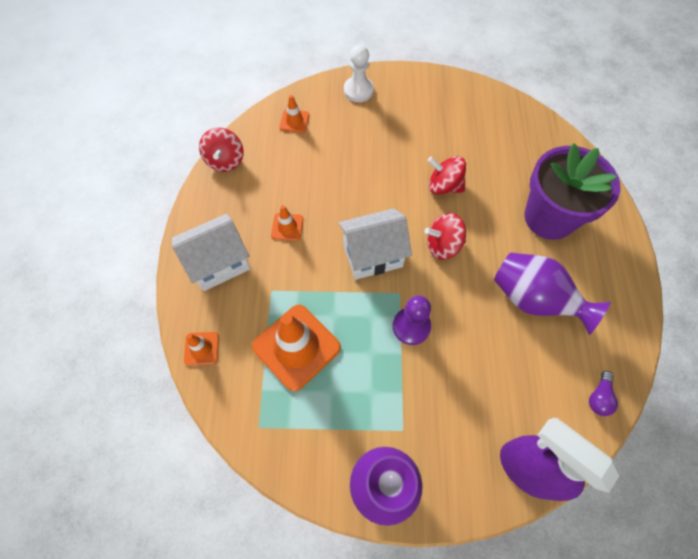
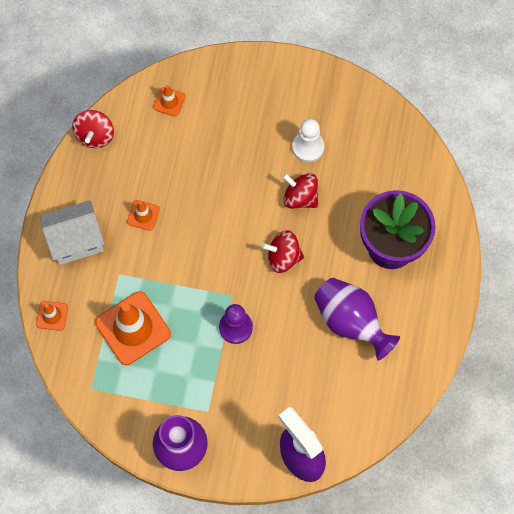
camera: 10 degrees right, 5 degrees up
white house [338,208,412,280] -> none
white pawn [344,45,374,102] -> white pawn moved to [292,119,324,162]
purple light bulb [589,371,618,416] -> none

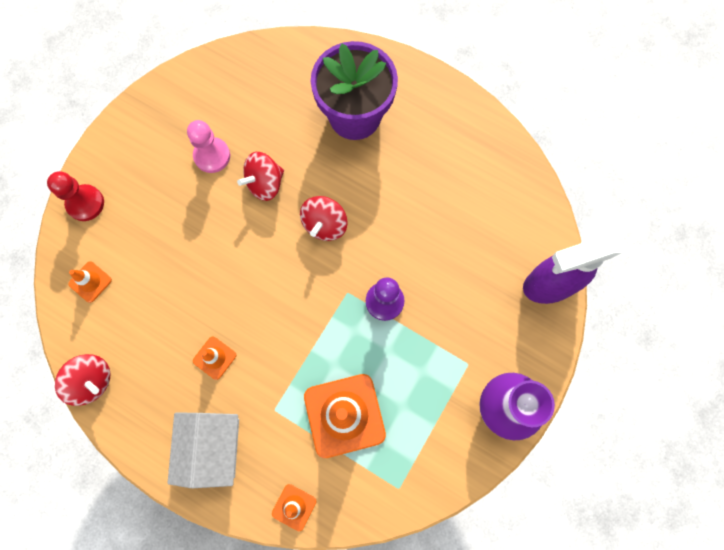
camera: 70 degrees left, 5 degrees up
white pawn [292,119,324,162] -> pink pawn [187,120,230,173]
purple vase [314,278,400,361] -> none
none -> red pawn [47,171,104,221]

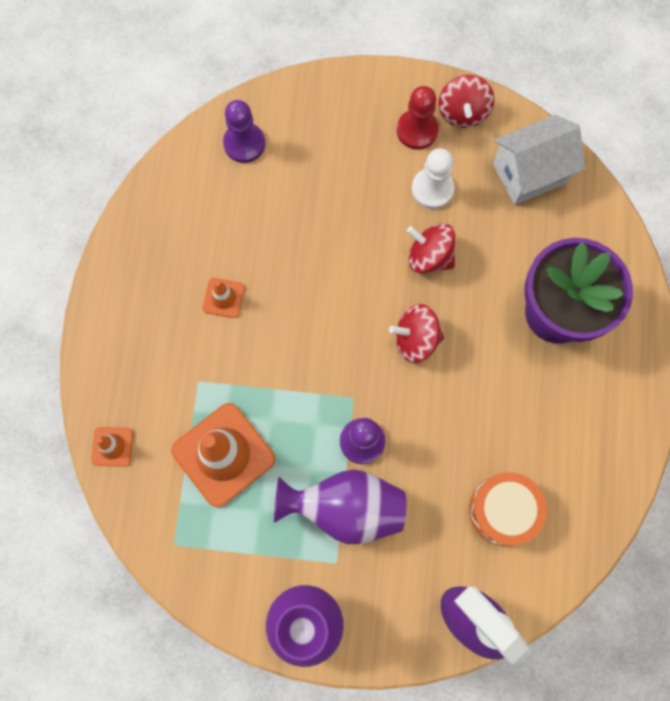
camera: 65 degrees right, 0 degrees up
red pawn [47,171,104,221] -> red pawn moved to [397,86,439,149]
red spinning top [55,354,110,406] -> red spinning top moved to [439,74,494,128]
orange traffic cone [69,262,112,303] -> purple pawn [223,100,265,163]
white house [167,413,239,488] -> white house moved to [493,115,585,205]
pink pawn [187,120,230,173] -> white pawn [412,148,454,209]
none -> purple vase [274,469,406,544]
none -> orange drum [469,472,547,546]

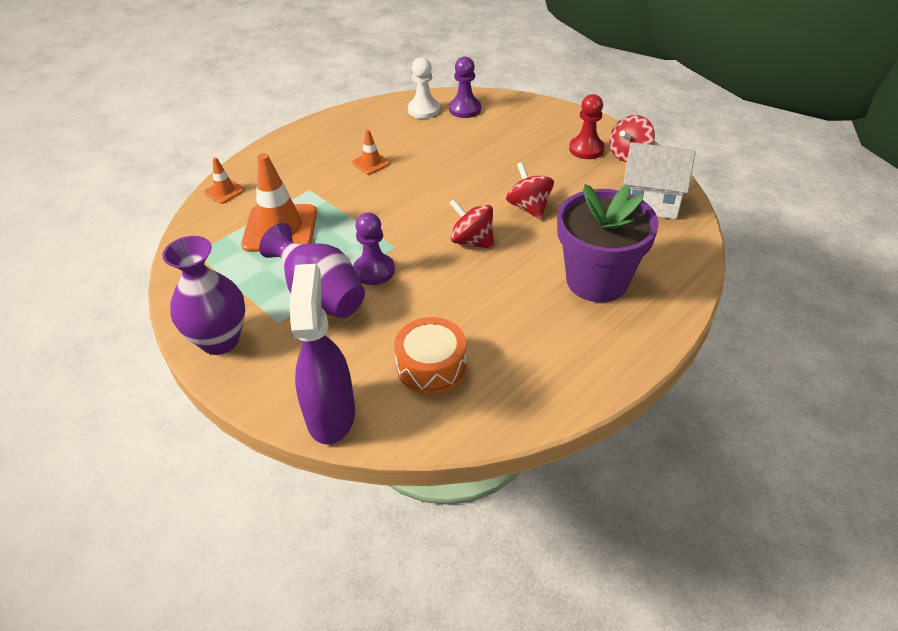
camera: 40 degrees right, 30 degrees down
white pawn [412,148,454,209] -> white pawn moved to [408,57,440,119]

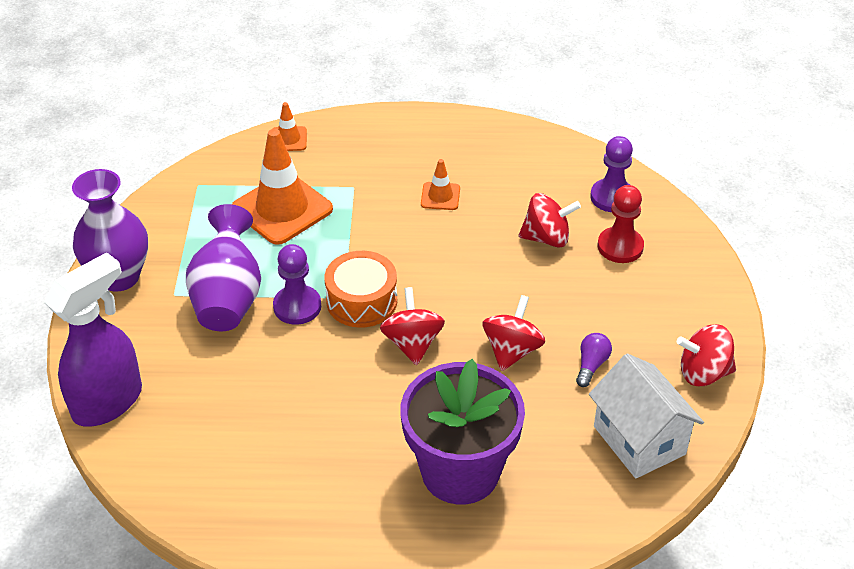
camera: 45 degrees right, 0 degrees up
orange drum [394,317,466,394] -> orange drum moved to [325,251,397,328]
white pawn [408,57,440,119] -> none
red pawn [569,94,605,159] -> red pawn moved to [598,185,644,263]
none -> red spinning top [519,193,581,248]
none -> purple light bulb [576,333,612,387]

